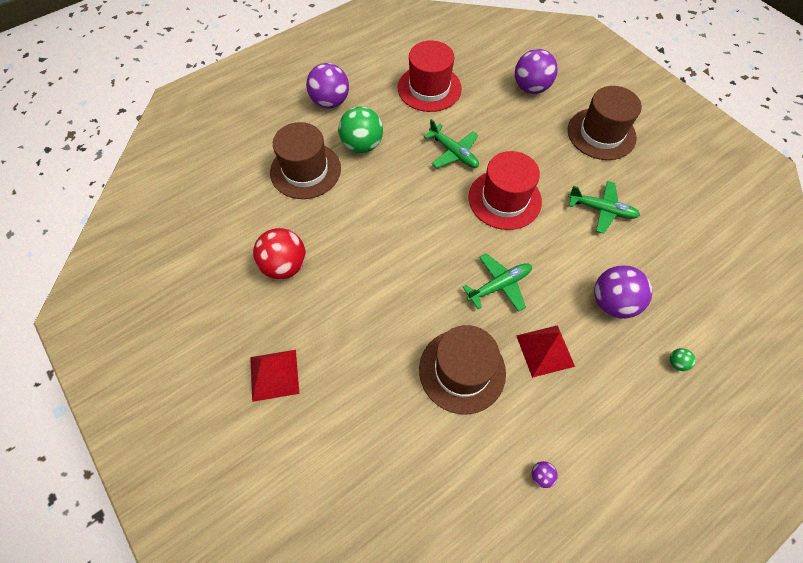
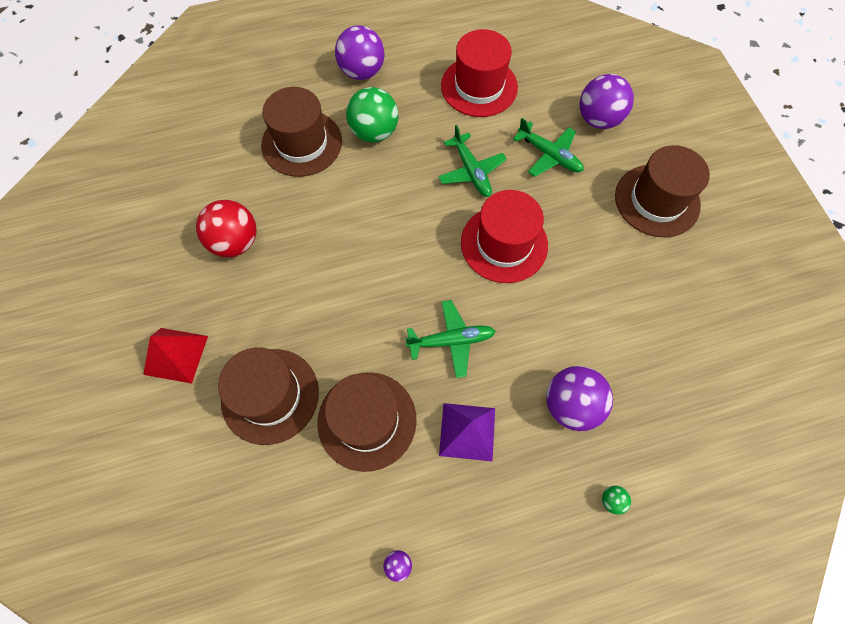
camera: 20 degrees right, 5 degrees up
red pyramid [516,325,575,378] -> purple pyramid [439,403,495,462]
green plane [568,181,640,234] -> green plane moved to [513,118,584,177]
none -> brown hat [218,347,319,445]

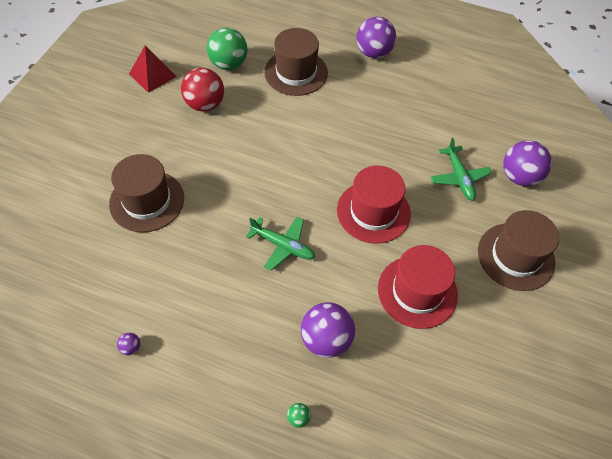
camera: 35 degrees right, 10 degrees down
red pyramid [143,328,208,384] -> red pyramid moved to [129,45,177,93]
brown hat [317,372,417,472] -> none
green ball [346,87,398,142] -> green ball moved to [207,28,248,70]
green plane [438,125,507,197] -> none
purple pyramid [439,403,495,462] -> none
red hat [441,29,518,117] -> red hat moved to [378,245,458,329]

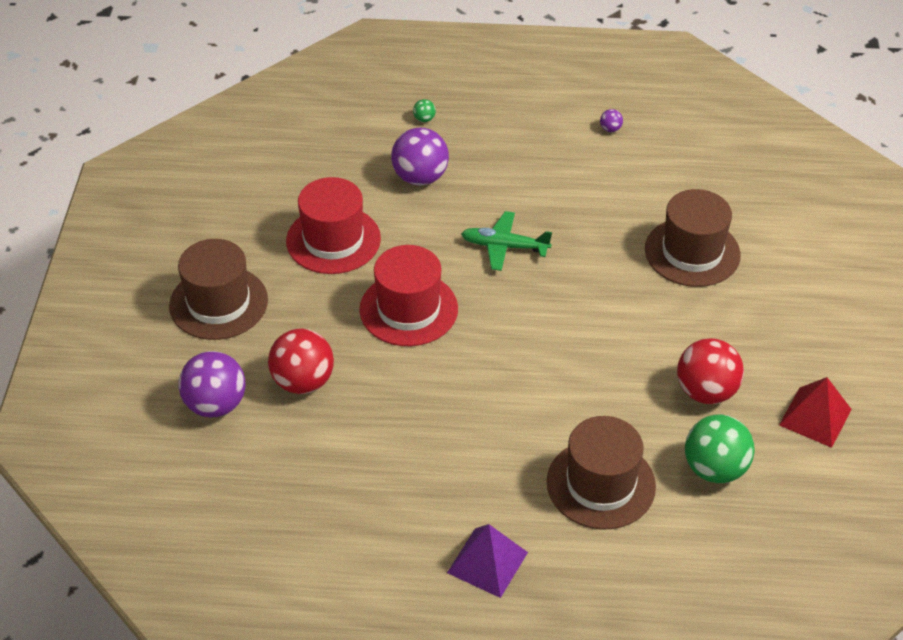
camera: 165 degrees right, 10 degrees down
purple ball [356,17,396,58] -> purple pyramid [447,524,528,598]
green plane [431,138,492,200] -> red ball [268,328,334,394]

